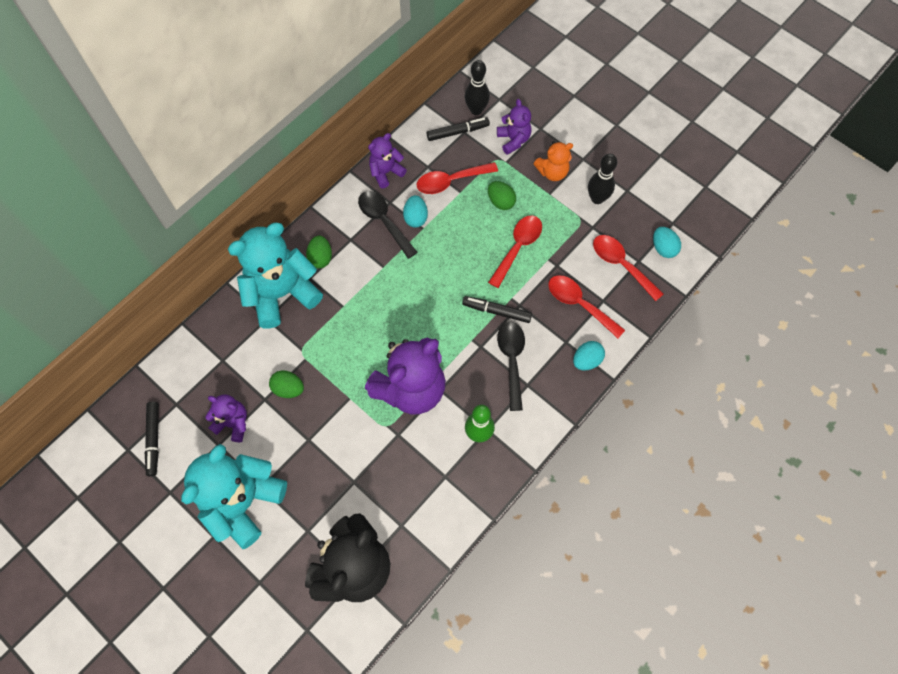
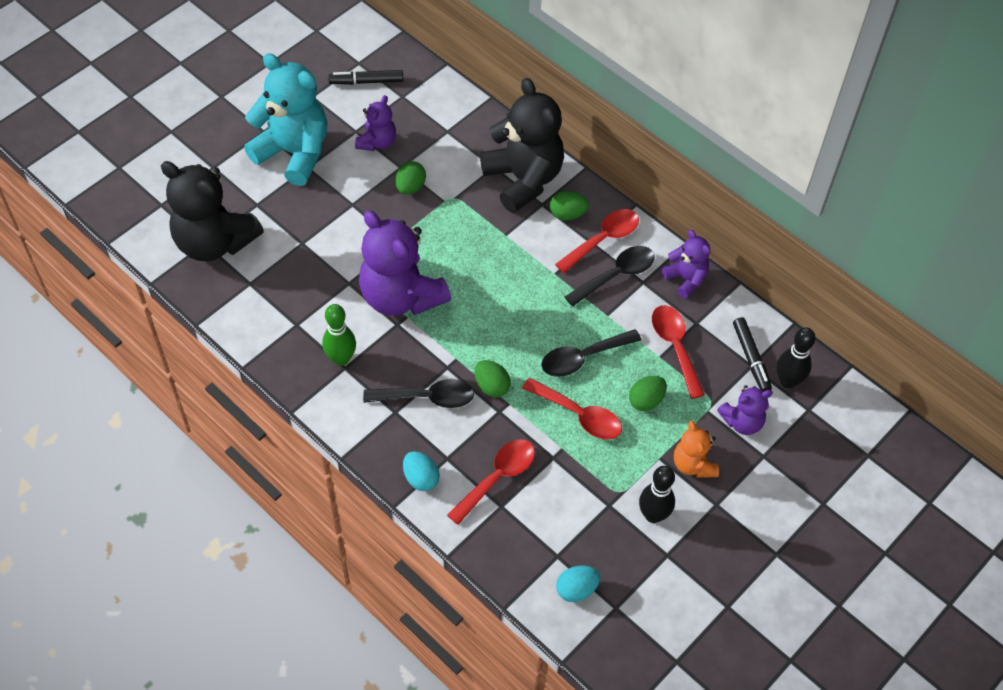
camera: 90 degrees right, 10 degrees down
turquoise teddy bear [228,223,323,329] -> black teddy bear [480,78,564,213]
turquoise egg [403,195,428,228] -> none
black marker [462,296,532,323] -> green egg [474,360,511,397]
red spoon [593,235,663,301] -> red spoon moved to [555,209,639,273]
none -> black spoon [541,329,641,377]

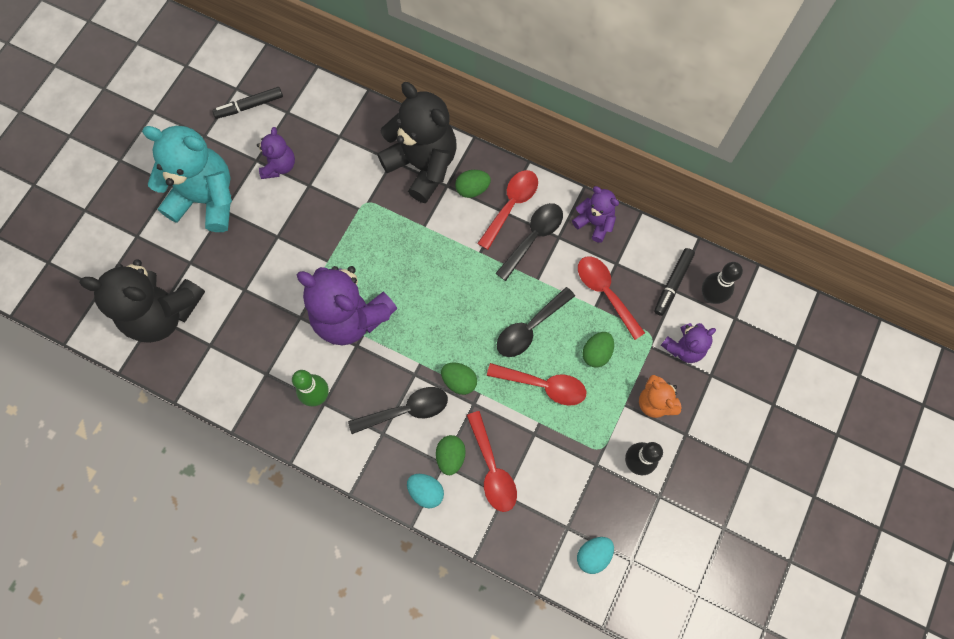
camera: 15 degrees left, 15 degrees up
green egg [396,161,426,195] -> green egg moved to [436,435,466,475]
red spoon [447,439,535,525] -> red spoon turned 135 degrees clockwise [467,411,517,512]
black marker [733,317,772,392] -> black marker turned 60 degrees clockwise [654,248,695,316]

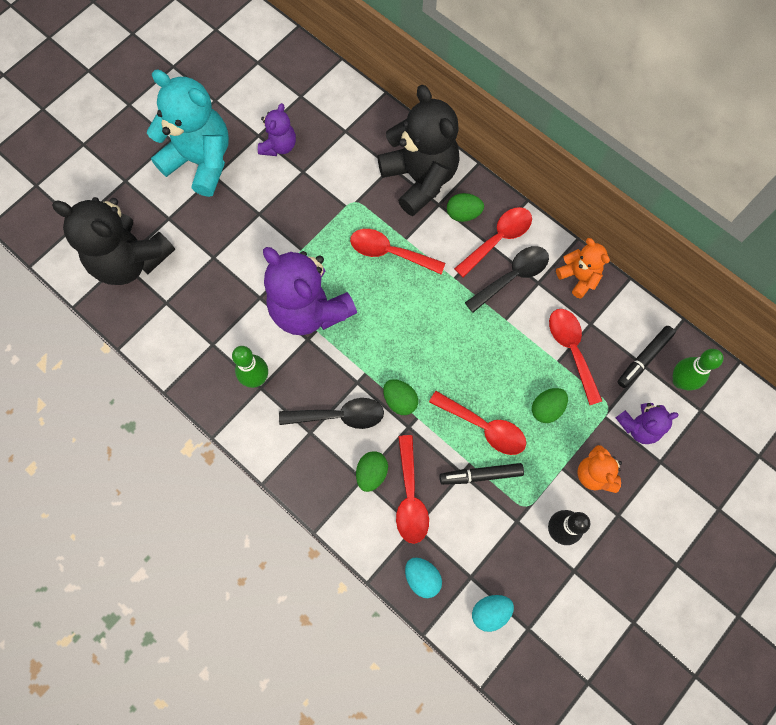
camera: 15 degrees right, 0 degrees up
black marker [212,87,283,119] -> black marker moved to [439,463,524,485]
turquoise egg [407,474,444,508] -> turquoise egg moved to [405,558,442,598]
black spoon [497,287,575,357] -> none
purple teddy bear [572,186,619,243] -> orange teddy bear [556,238,610,299]
black bowling pin [702,262,743,304] -> green bowling pin [673,349,724,390]
none -> red spoon [350,229,445,274]

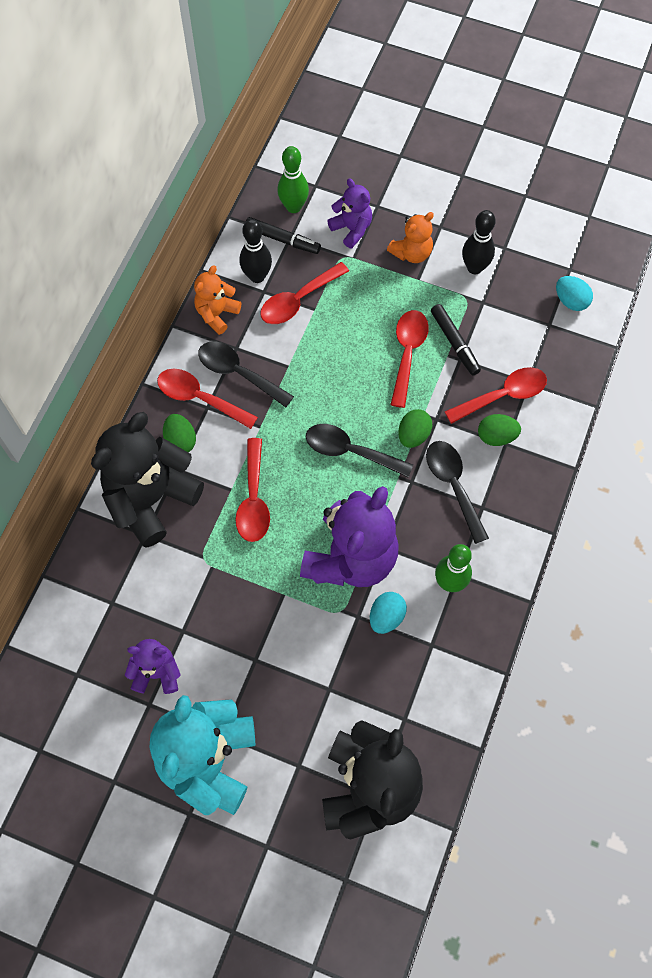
camera: 110 degrees left, 5 degrees down
turquoise egg [405,558,442,598] -> turquoise egg moved to [370,592,407,634]
green egg [532,388,568,423] -> none
none -> black bowling pin [240,219,272,283]
none -> black spoon [306,424,413,477]

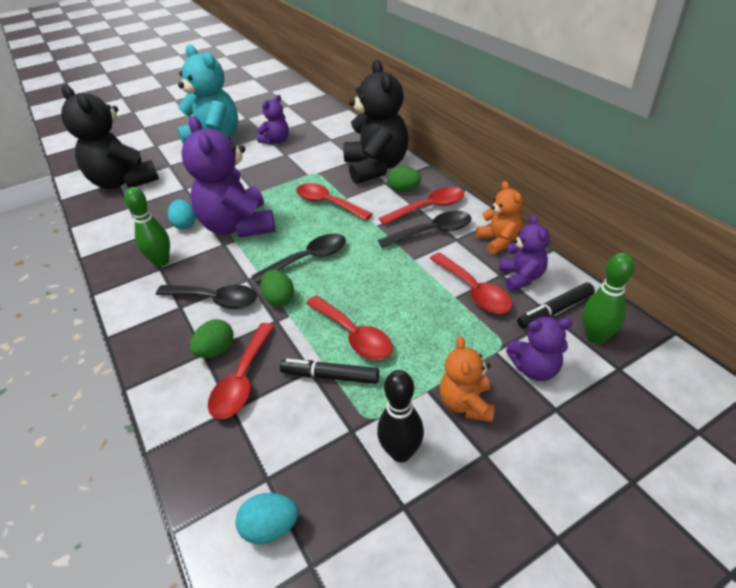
camera: 130 degrees right, 25 degrees down
black bowling pin [240,219,272,283] -> purple teddy bear [499,215,550,291]
red spoon [260,262,349,324] -> red spoon turned 150 degrees clockwise [430,253,513,314]

